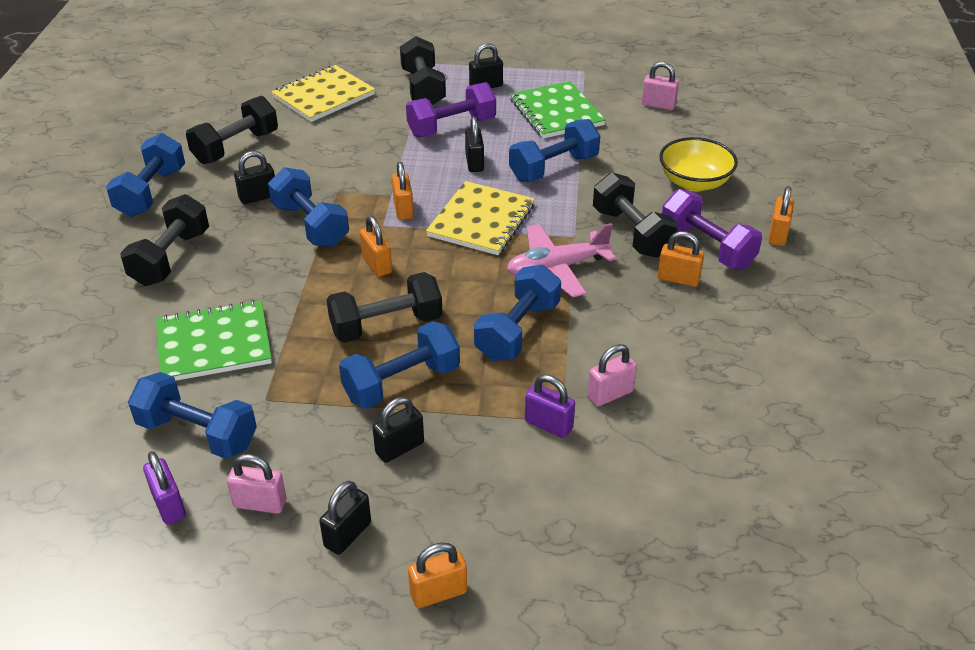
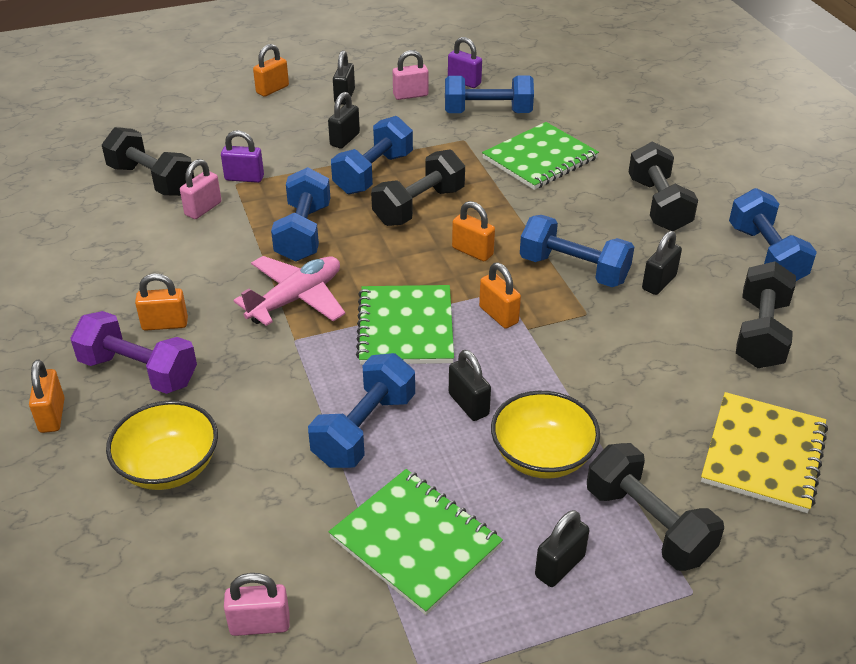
camera: 155 degrees right, 0 degrees up
purple dumbbell [406,82,496,137] -> yellow bowl [491,391,600,479]
yellow notebook [426,181,535,255] -> green notebook [356,285,454,365]
black dumbbell [593,172,678,257] -> black dumbbell moved to [102,127,194,196]

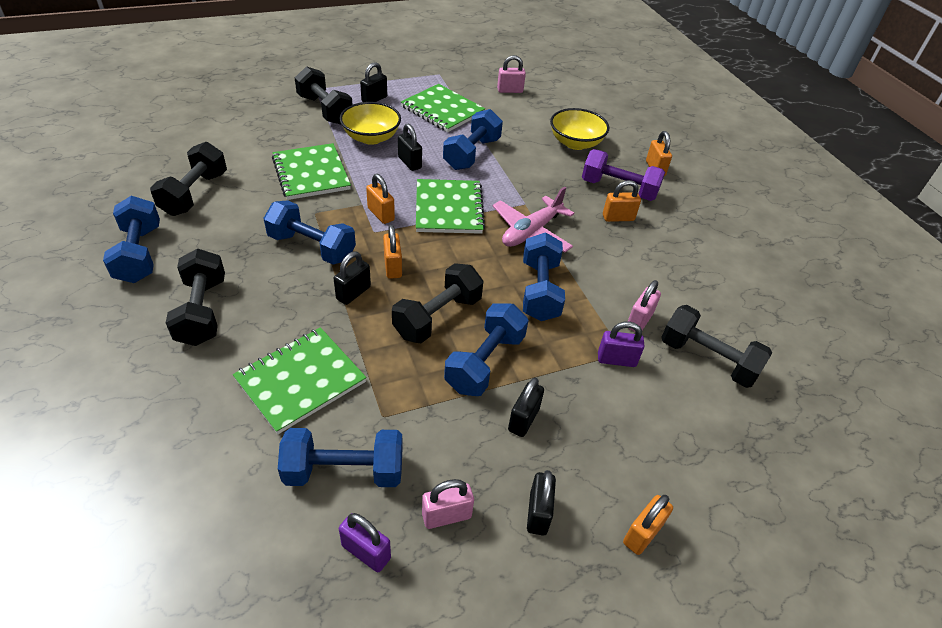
camera: 175 degrees right, 5 degrees up
orange padlock [452,201,495,261] -> orange padlock turned 45 degrees clockwise [383,225,402,279]
black padlock [642,231,682,295] -> black padlock moved to [334,251,371,305]
yellow notebook [701,392,828,513] -> none
none -> green notebook [272,143,351,200]

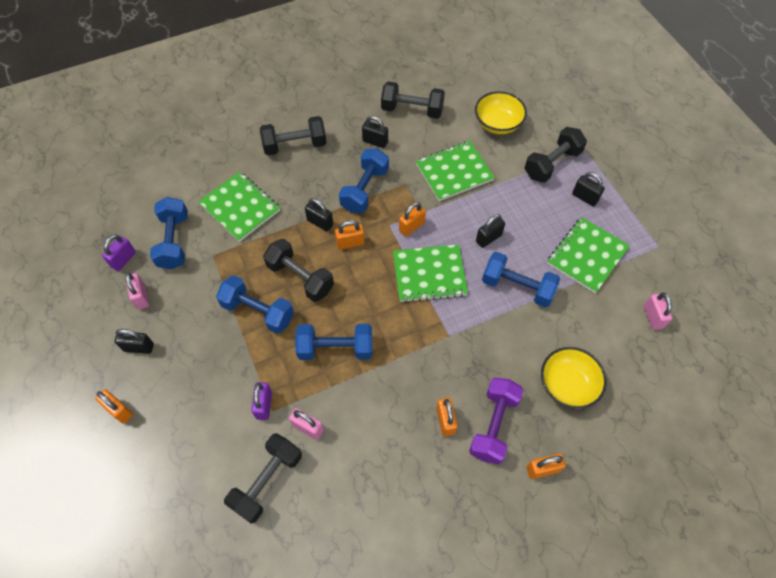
camera: 90 degrees right, 15 degrees up
blue dumbbell [103,196,160,283] -> none
yellow bowl [340,102,401,145] -> yellow bowl moved to [475,91,527,134]
pink plane [493,187,575,252] -> none
black padlock [508,378,544,437] -> black padlock moved to [362,116,388,148]

